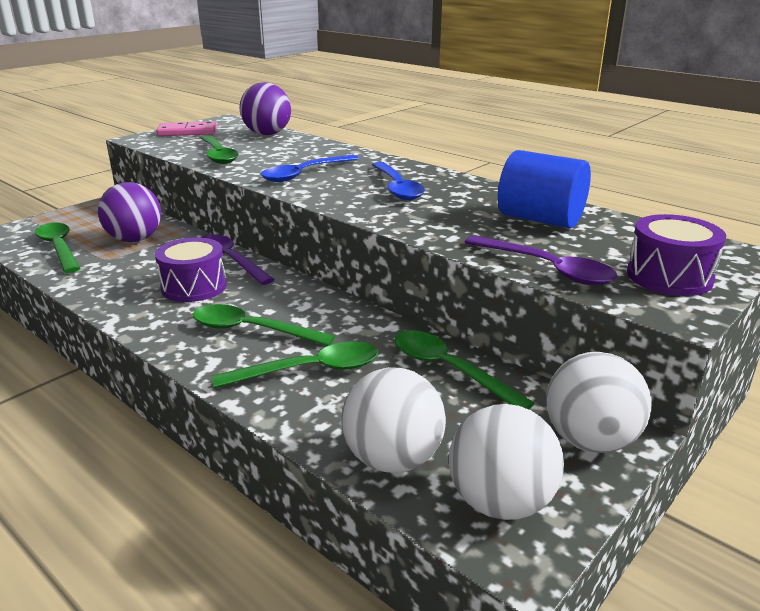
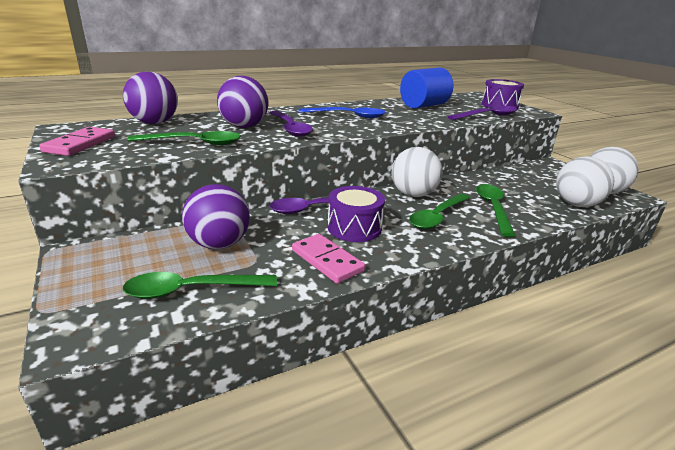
camera: 70 degrees left, 0 degrees up
blue spoon [261,155,359,182] -> purple spoon [270,111,313,137]
green spoon [395,330,535,409] -> none
white ball [546,352,652,453] -> white ball moved to [392,147,443,197]
none -> purple ball [217,76,268,128]
none -> pink domino [292,234,365,283]

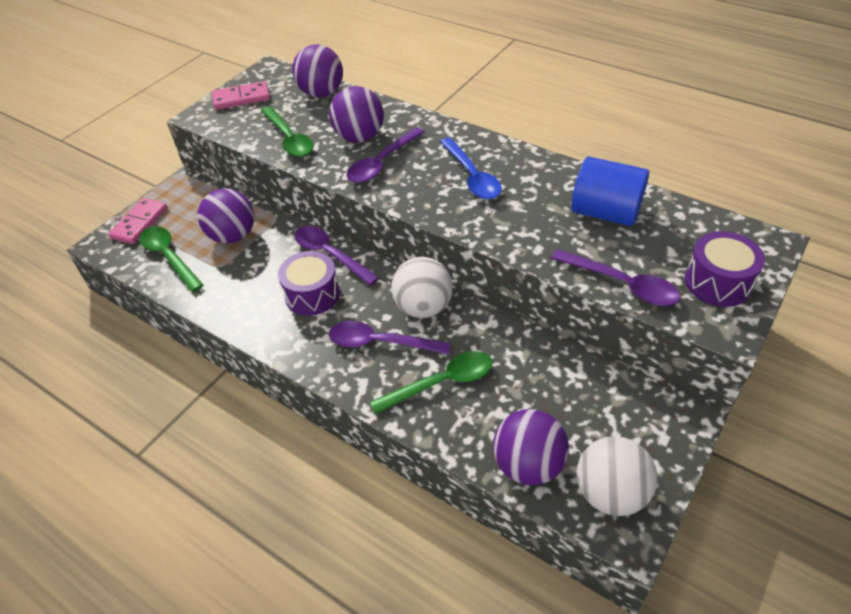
camera: 65 degrees right, 20 degrees up
pink domino [292,234,365,283] -> pink domino moved to [108,198,167,244]
green spoon [409,194,470,229] -> purple spoon [329,321,451,355]
white ball [556,157,614,207] -> purple ball [493,409,569,485]

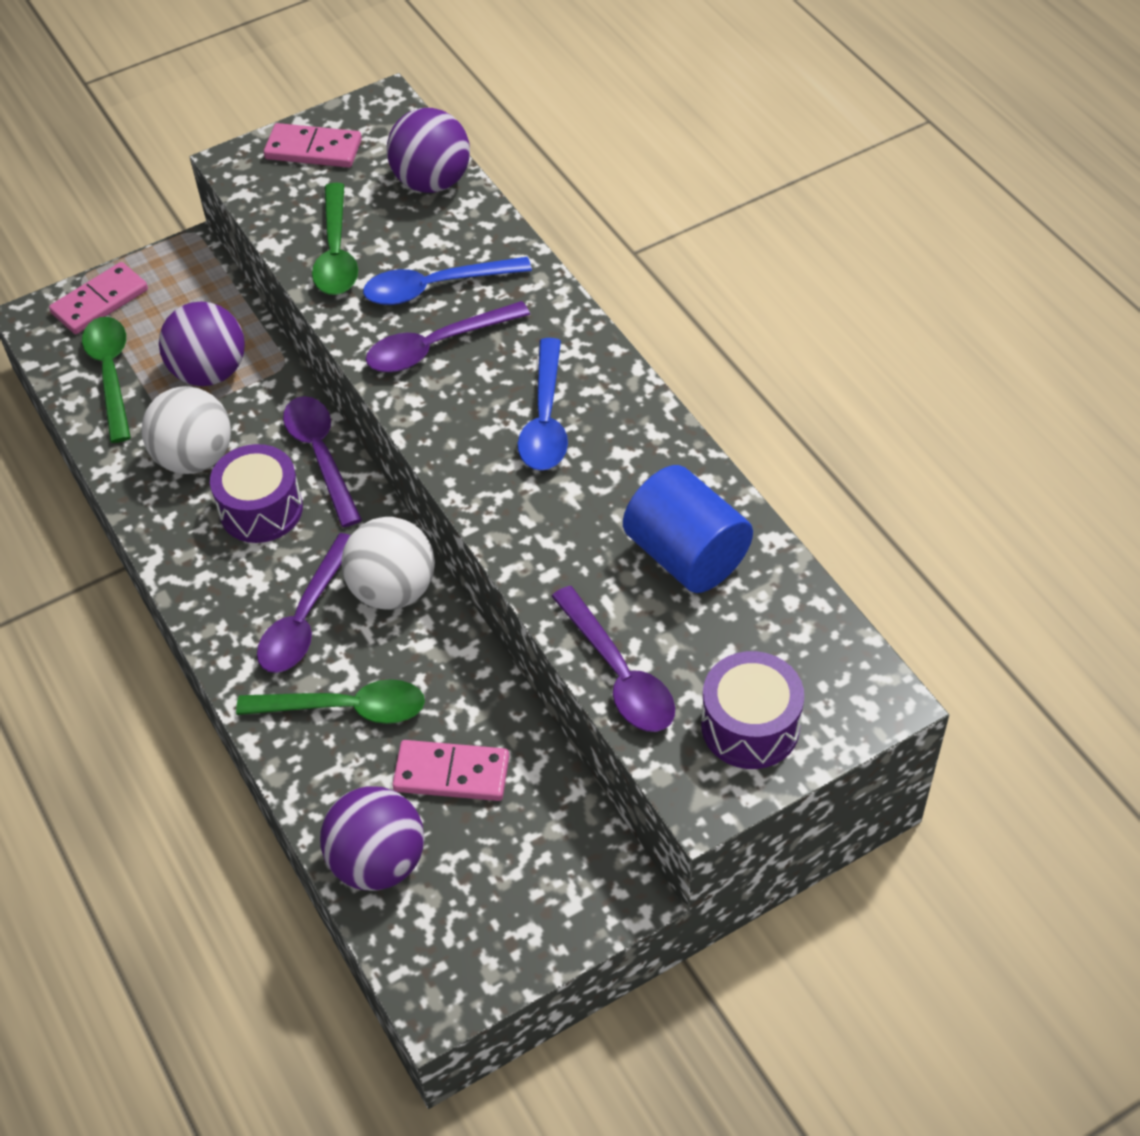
camera: 25 degrees right, 5 degrees up
purple ball [329,86,384,143] -> blue spoon [363,257,532,305]
purple spoon [329,321,451,355] -> purple spoon turned 105 degrees counterclockwise [257,533,351,673]
white ball [577,436,657,516] -> white ball moved to [142,386,231,474]
none -> pink domino [392,740,509,801]

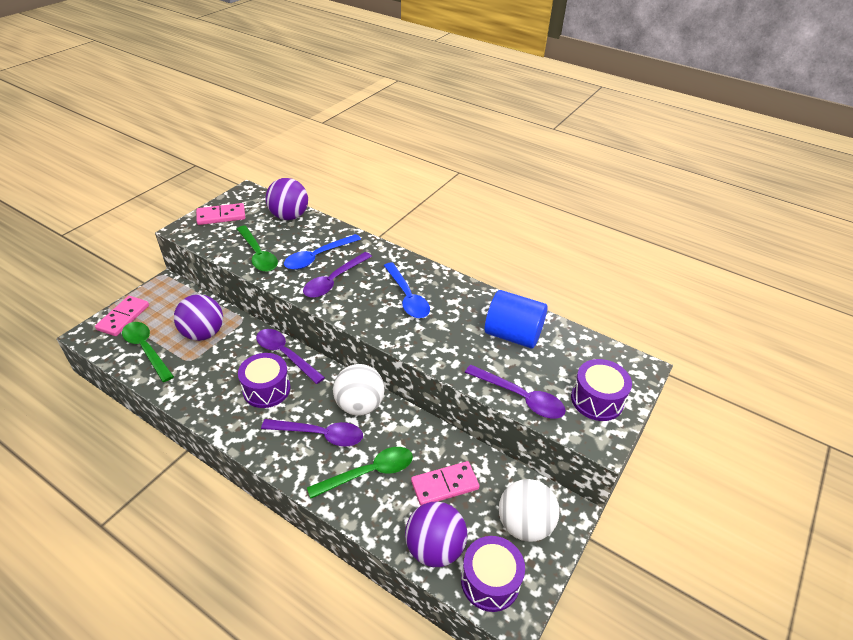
camera: 30 degrees left, 10 degrees down
white ball [142,386,231,474] -> white ball moved to [499,479,560,542]
purple spoon [257,533,351,673] -> purple spoon turned 75 degrees counterclockwise [261,419,363,446]
none -> purple drum [461,536,525,612]

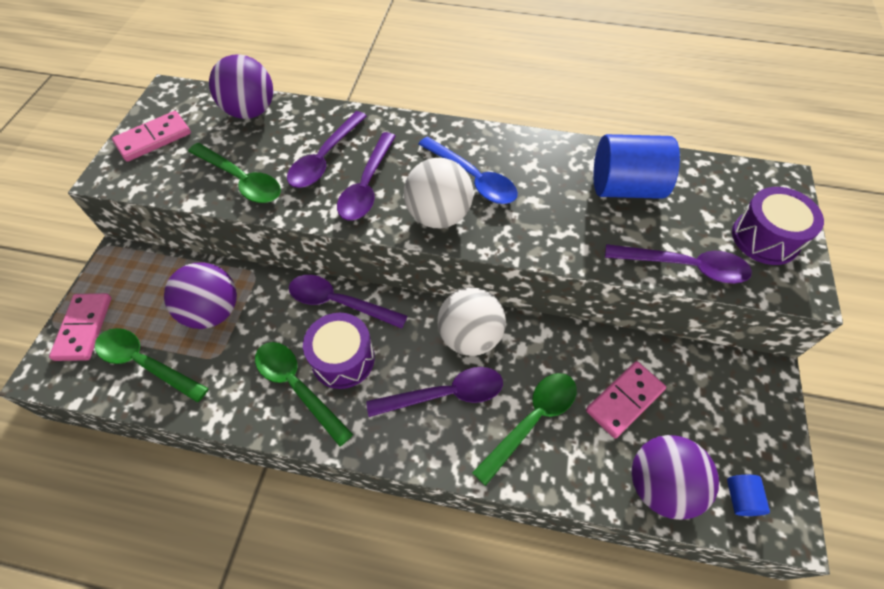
camera: 20 degrees left, 15 degrees up
blue spoon [284,234,361,270] -> purple spoon [287,111,367,188]
purple drum [461,536,525,612] -> blue cylinder [727,475,770,516]
white ball [499,479,560,542] -> white ball moved to [404,158,473,228]
none -> green spoon [255,342,353,447]

